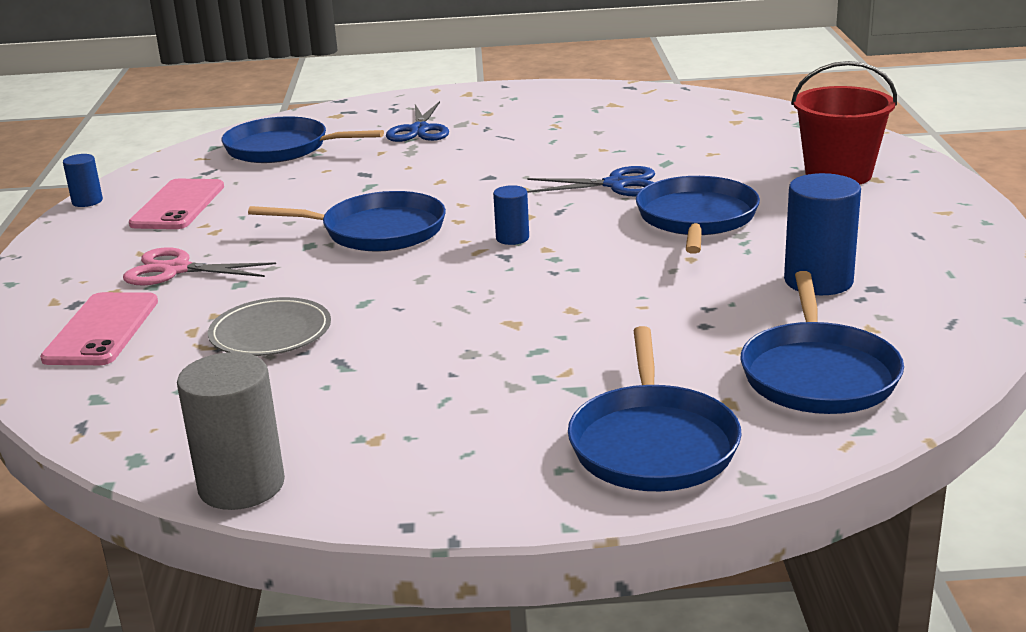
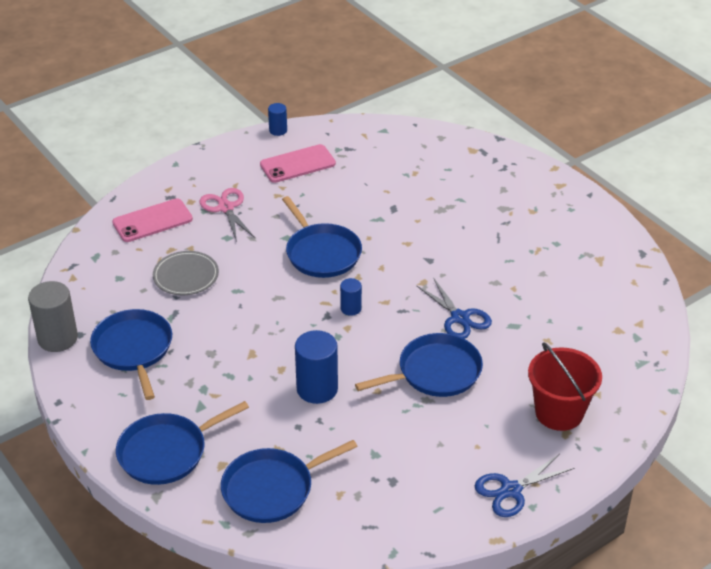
camera: 55 degrees right, 15 degrees up
blue pan [221,116,384,163] -> blue pan moved to [90,309,172,400]
blue scissors [386,101,449,142] -> blue scissors moved to [475,454,575,517]
blue cylinder [784,173,861,295] -> blue cylinder moved to [295,330,338,404]

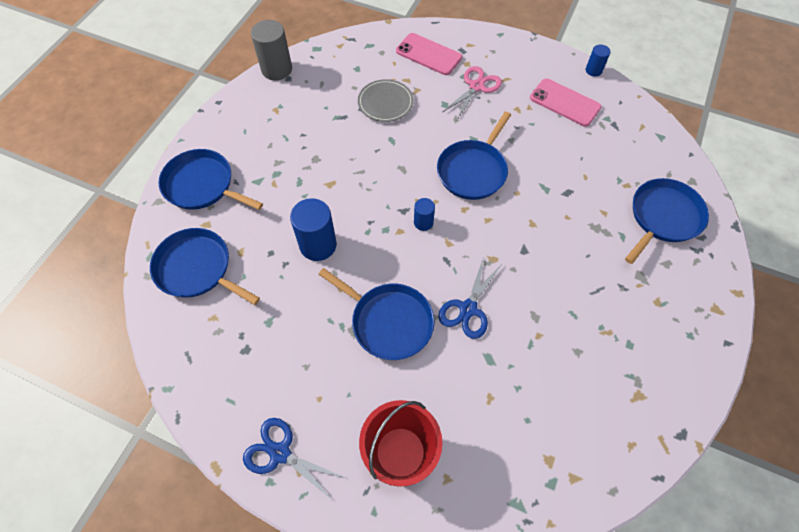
camera: 60 degrees right, 20 degrees up
blue pan [90,309,172,400] -> blue pan moved to [625,178,709,264]

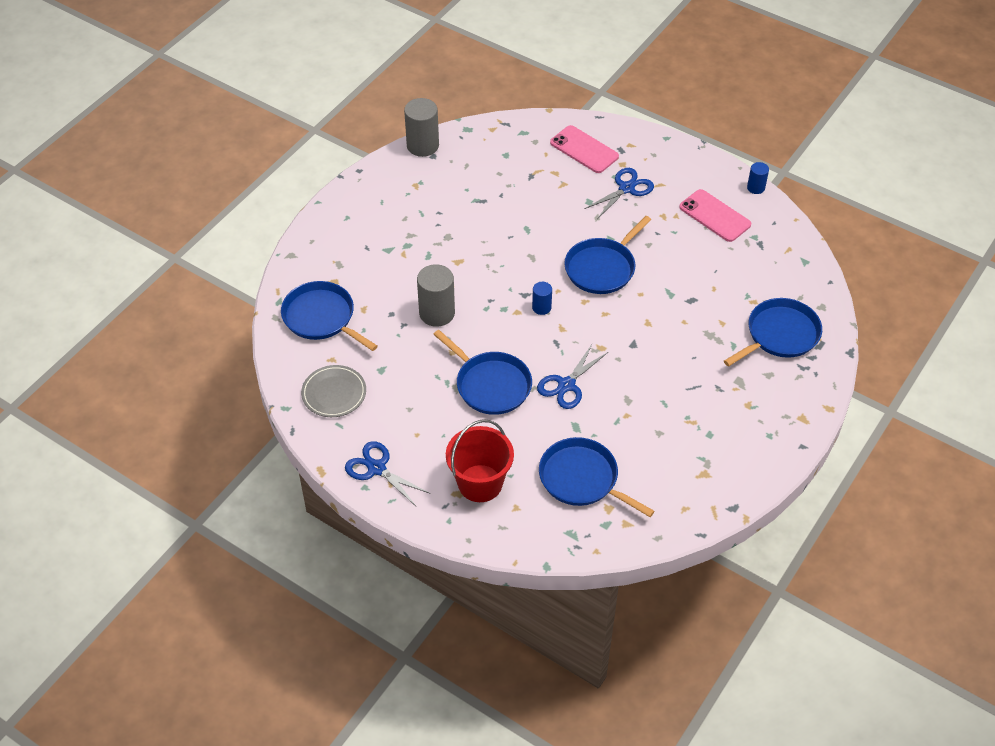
camera: 10 degrees right, 10 degrees down
blue pan [158,149,263,210] -> blue pan moved to [539,437,655,517]
blue cylinder [290,198,337,261] -> grey cylinder [417,264,455,327]
grey plate [358,79,414,122] -> grey plate moved to [301,365,366,417]
pink scissors [443,66,502,120] -> blue scissors [584,168,654,219]

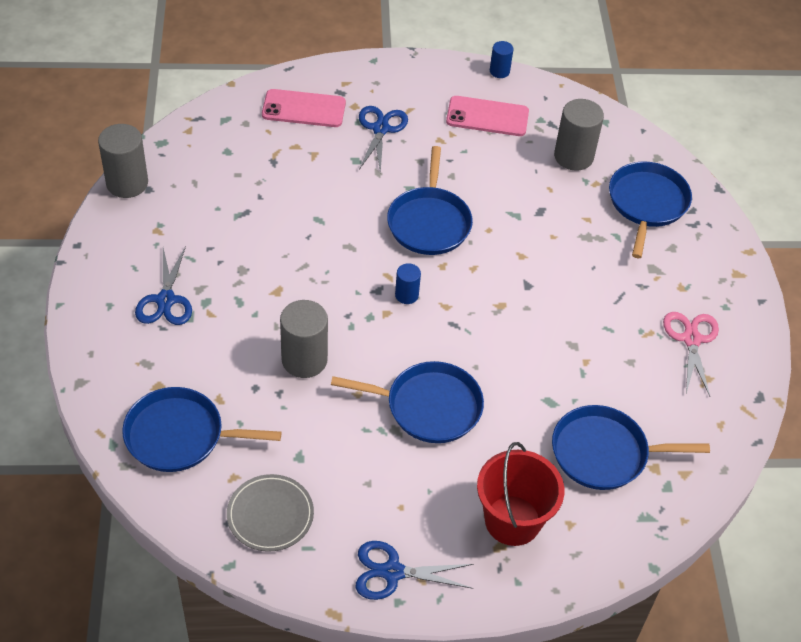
camera: 40 degrees left, 0 degrees up
blue scissors [537,344,608,409] -> blue scissors moved to [135,246,192,325]
none -> grey cylinder [554,99,604,171]
none -> pink scissors [663,312,719,396]

